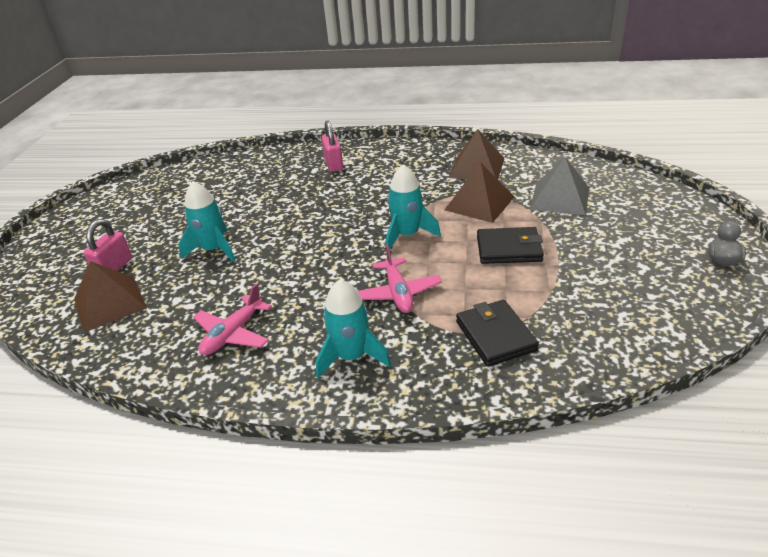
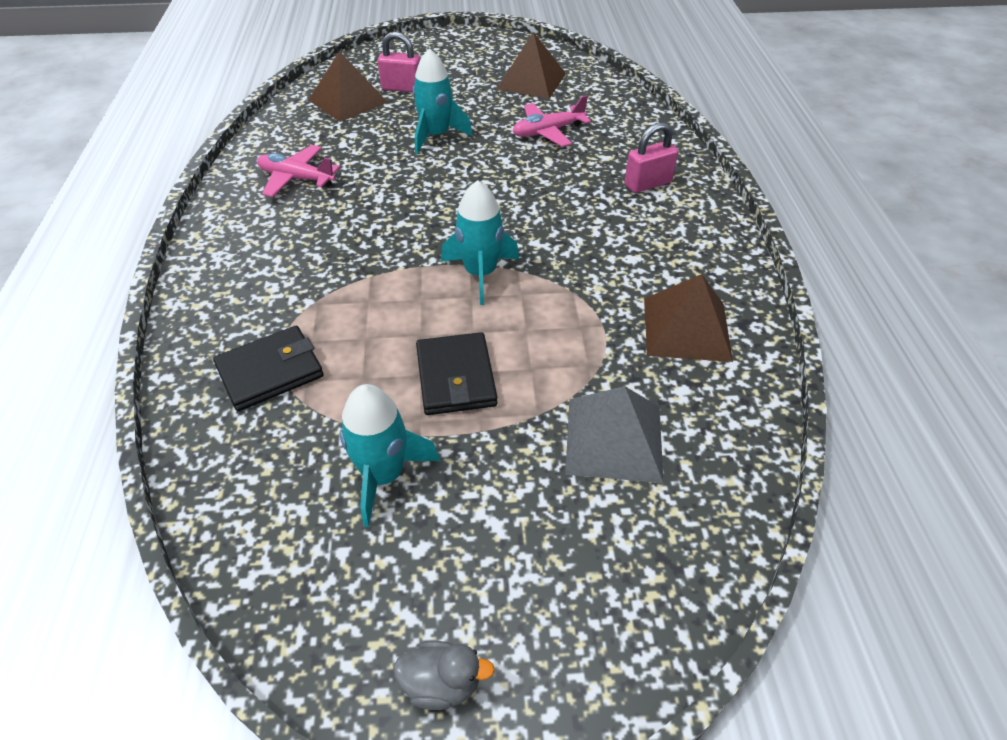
camera: 75 degrees right, 10 degrees up
turquoise rocket [316,279,391,378] -> turquoise rocket moved to [340,384,440,527]
pink plane [357,244,442,313] -> pink plane moved to [513,95,591,147]
brown pyramid [445,162,514,223] -> brown pyramid moved to [497,32,566,99]

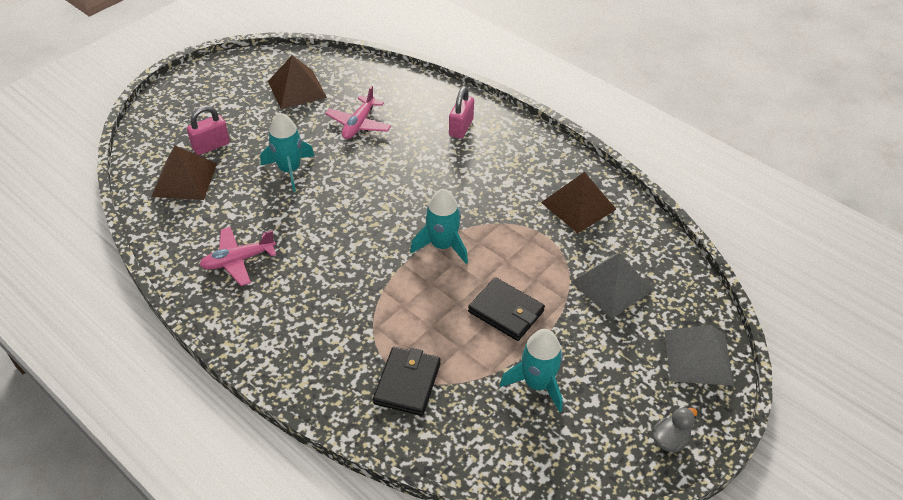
camera: 45 degrees left, 0 degrees up
none -> grey pyramid [664,325,734,386]

